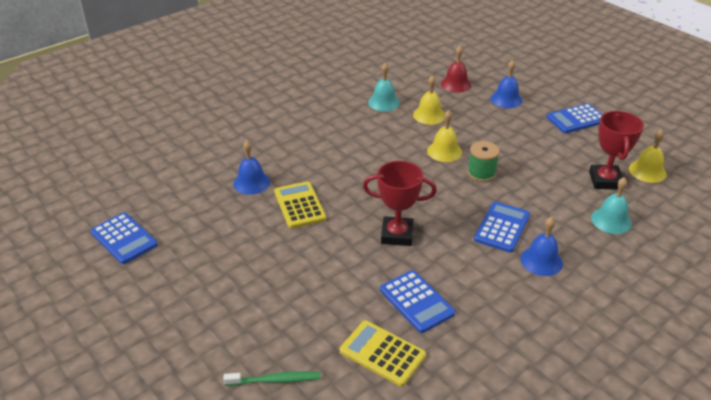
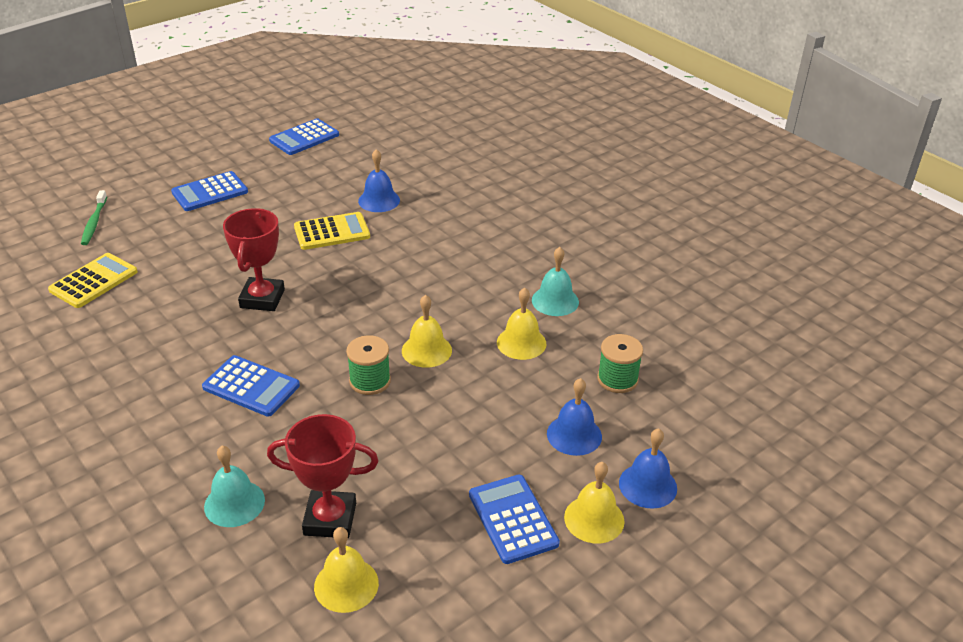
camera: 90 degrees right, 0 degrees up
blue calculator [380,270,455,333] -> blue calculator moved to [171,171,248,211]
red bell [441,46,471,93] -> green spool [597,334,643,393]
blue bell [520,217,563,276] -> blue bell moved to [619,428,677,509]
none -> yellow bell [564,462,624,543]

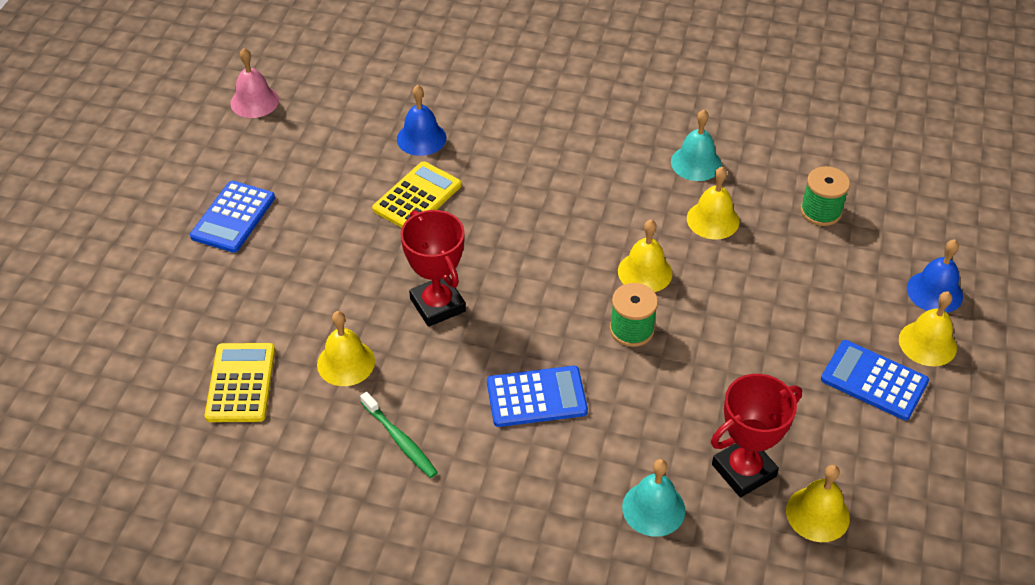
camera: 35 degrees left, 10 degrees up
green toothbrush [81,190,107,245] -> green toothbrush moved to [360,392,438,478]
blue calculator [269,118,339,155] -> pink bell [230,48,279,118]
blue bell [547,378,602,456] -> none
none -> yellow bell [317,311,375,386]

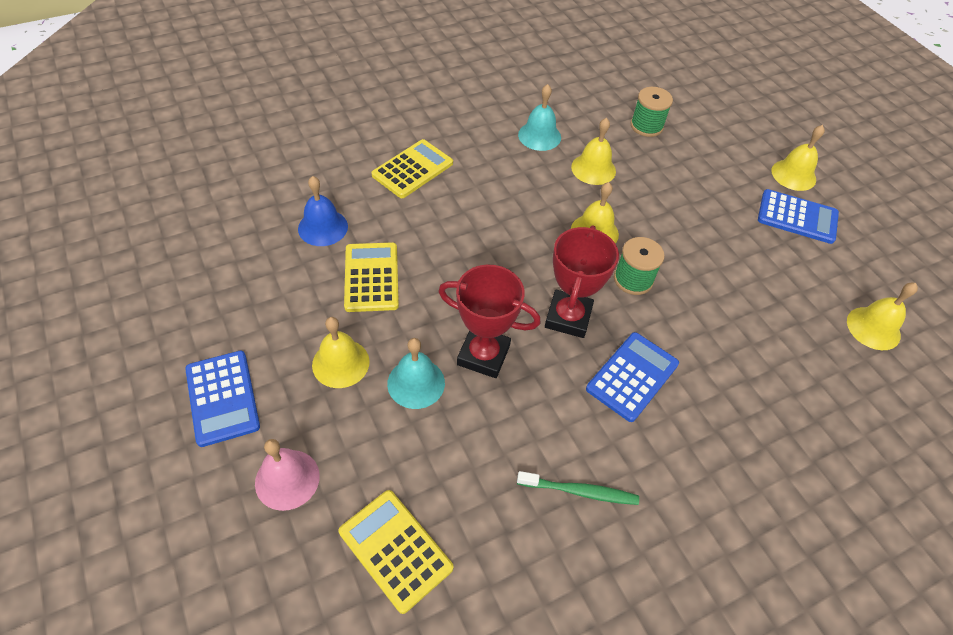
camera: 45 degrees left, 5 degrees up
pink bell [230,48,279,118] -> pink bell moved to [255,439,320,511]
yellow bell [317,311,375,386] -> yellow bell moved to [312,317,370,388]
turquoise bell [622,459,685,537] -> turquoise bell moved to [387,338,445,409]
red trophy [711,374,802,497] -> red trophy moved to [545,225,619,338]
blue calculator [821,340,929,420] -> blue calculator turned 150 degrees counterclockwise [758,189,839,244]
blue bell [907,239,963,313] -> none
none -> yellow calculator [371,139,453,198]

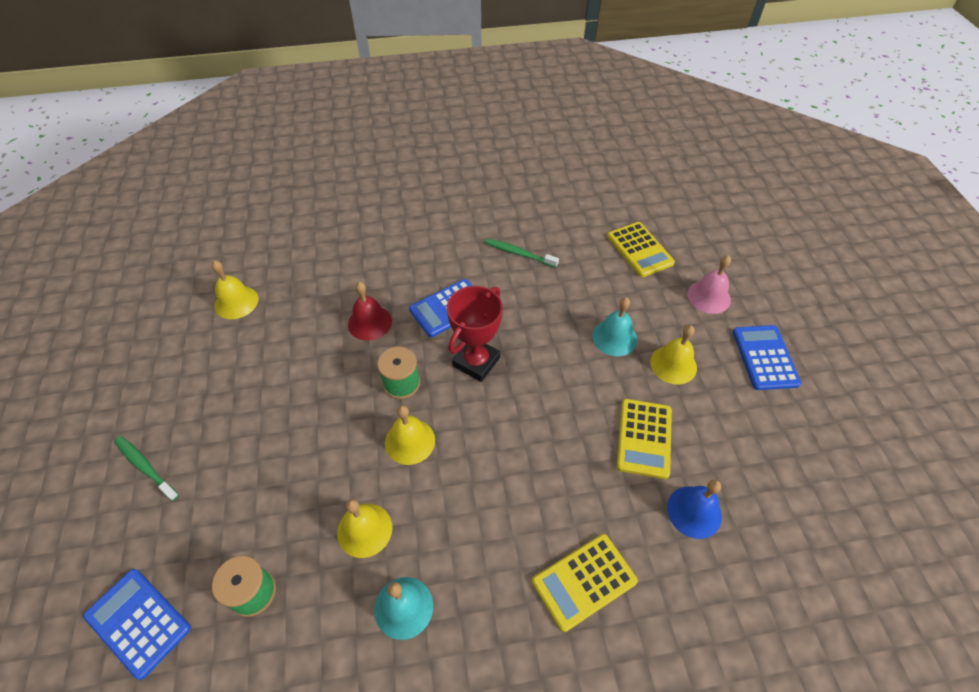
camera: 160 degrees left, 0 degrees up
red trophy [438,265,540,378] -> none
blue calculator [758,189,839,244] -> blue calculator moved to [83,569,191,680]
yellow bell [771,125,825,191] -> green toothbrush [114,436,179,501]
none -> red bell [348,282,392,341]

